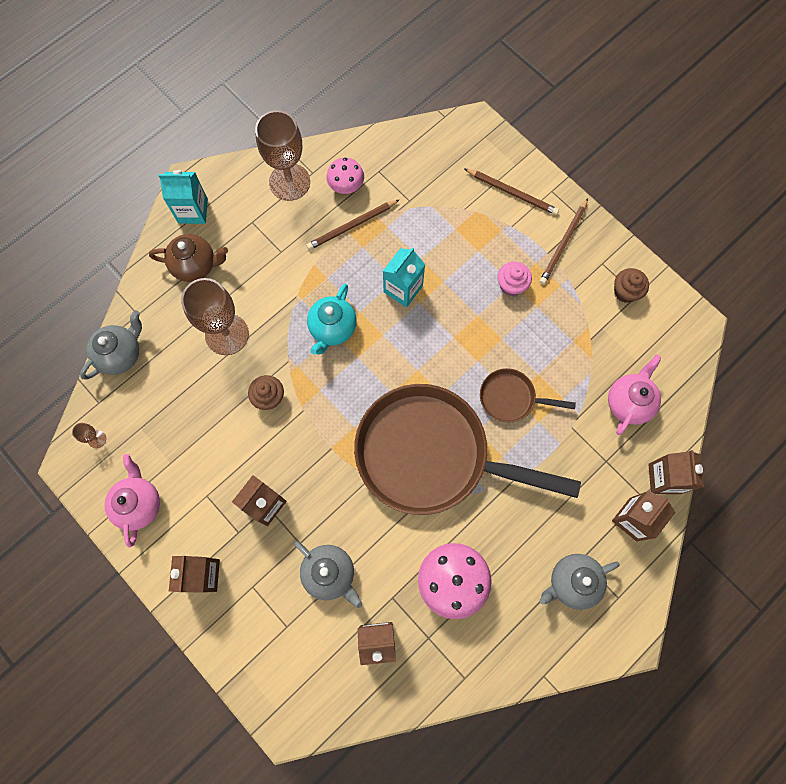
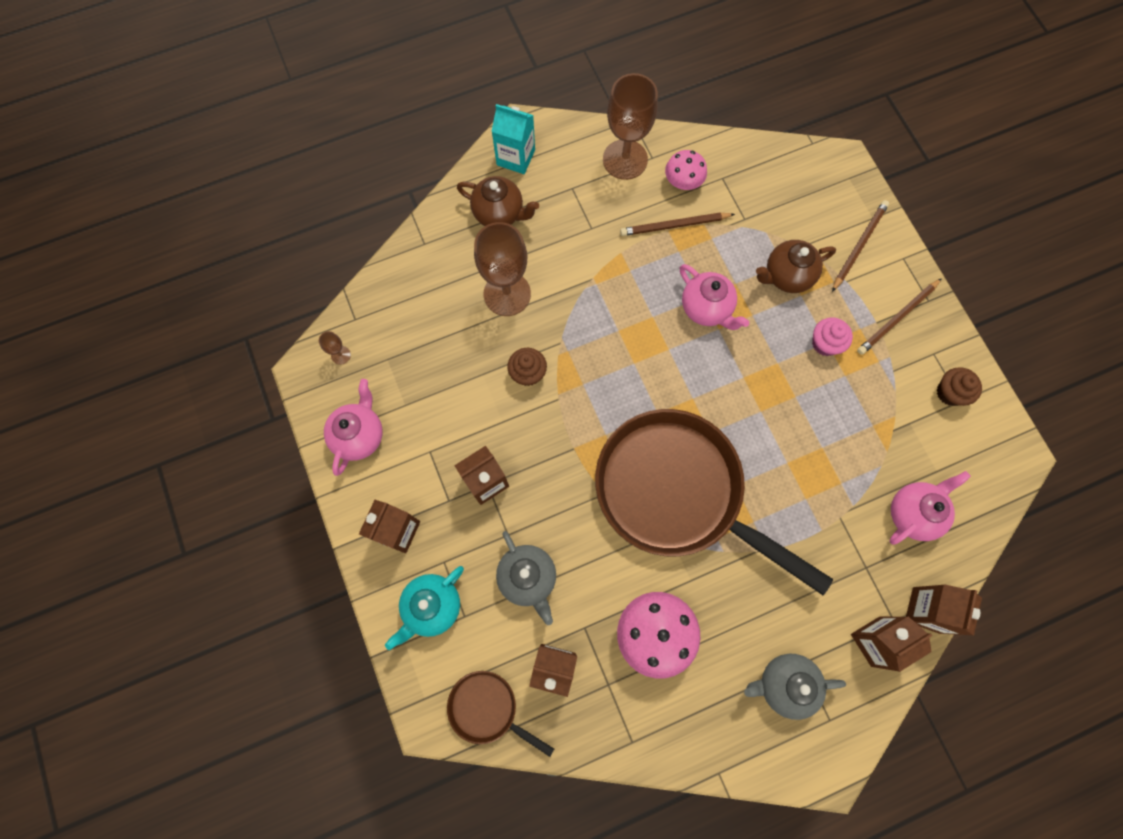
camera: 20 degrees right, 0 degrees up
grey teapot [80,310,142,380] -> none
turquoise teapot [307,284,357,355] -> turquoise teapot moved to [385,566,464,650]
turquoise carton [383,247,425,307] -> pink teapot [680,264,749,330]
brown pencil [464,168,559,215] -> brown pencil turned 105 degrees counterclockwise [832,200,889,292]
brown pan [480,368,576,423] -> brown pan moved to [447,671,554,757]
none -> brown teapot [756,240,836,293]

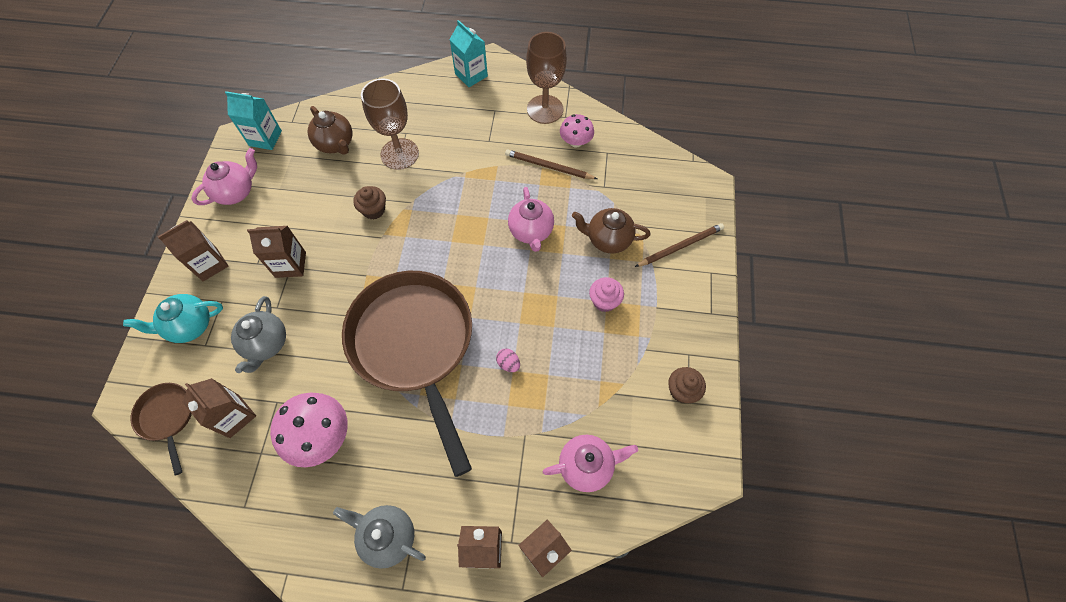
camera: 30 degrees right, 10 degrees down
brown goblet [319,331,351,365] -> turquoise carton [225,91,282,150]
brown teapot [457,176,539,226] -> brown teapot moved to [308,106,352,155]
brown pencil [857,278,942,355] -> none
none -> pink egg [496,348,520,372]

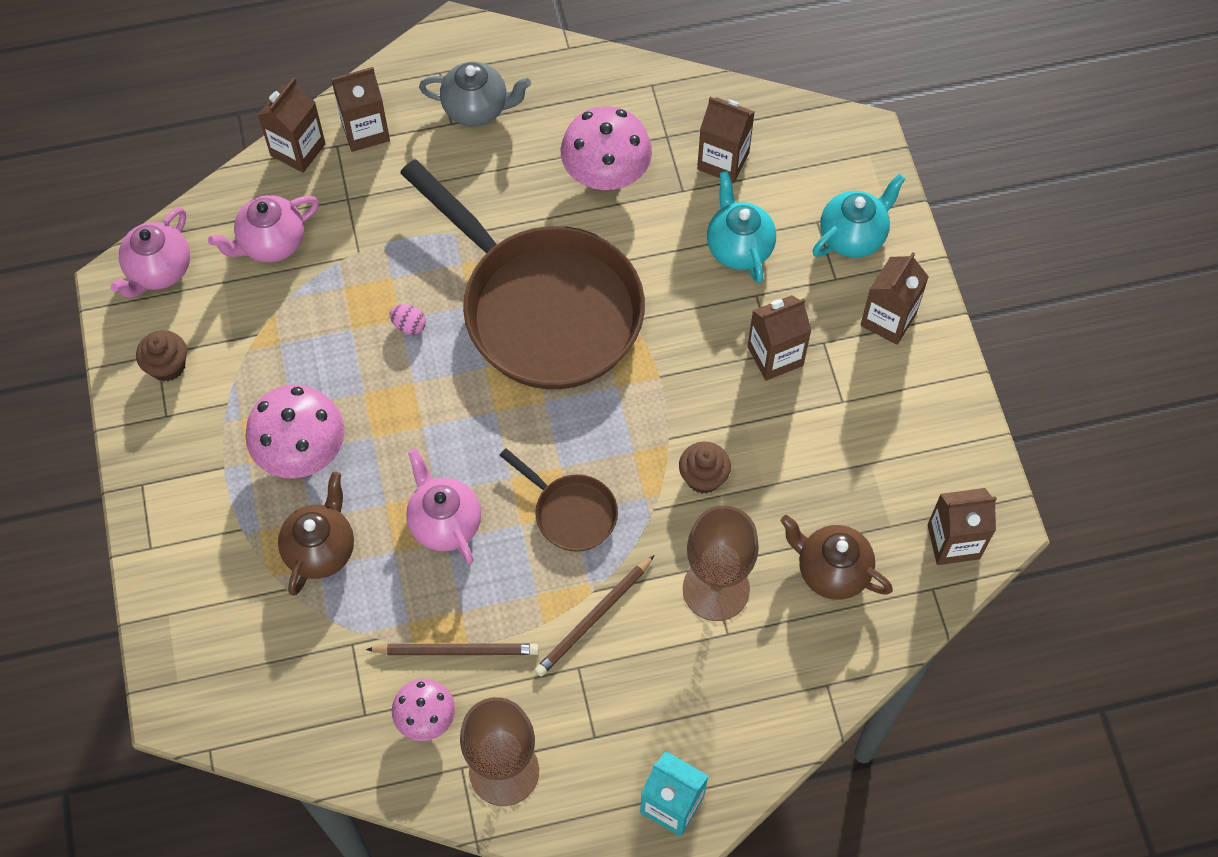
camera: 160 degrees right, 0 degrees up
brown pan [130,383,192,476] -> brown pan moved to [499,448,618,552]
pink teapot [191,148,257,205] -> pink teapot moved to [111,207,190,298]
turquoise carton [225,91,282,150] -> brown carton [927,488,997,565]
grey teapot [231,296,286,373] -> turquoise teapot [707,171,776,283]
brown teapot [572,208,651,253] -> brown teapot turned 60 degrees counterclockwise [278,472,354,596]
pink cupcake [589,277,624,312] -> pink mushroom [246,385,345,478]
brown pencil [635,223,724,267] -> brown pencil moved to [534,555,654,677]

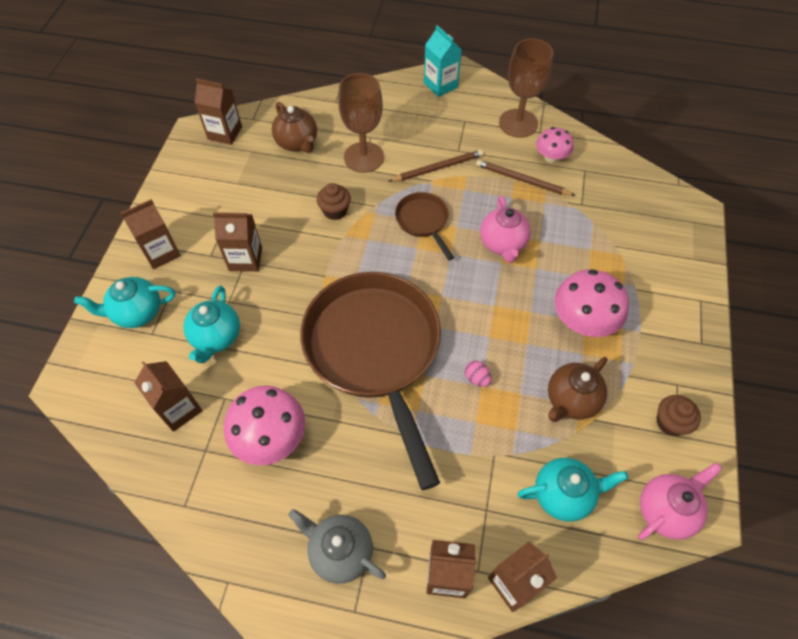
camera: 155 degrees left, 5 degrees down
pink teapot [208,195,319,262] -> turquoise teapot [517,458,628,522]
brown teapot [278,472,354,596] -> brown teapot moved to [548,357,608,422]

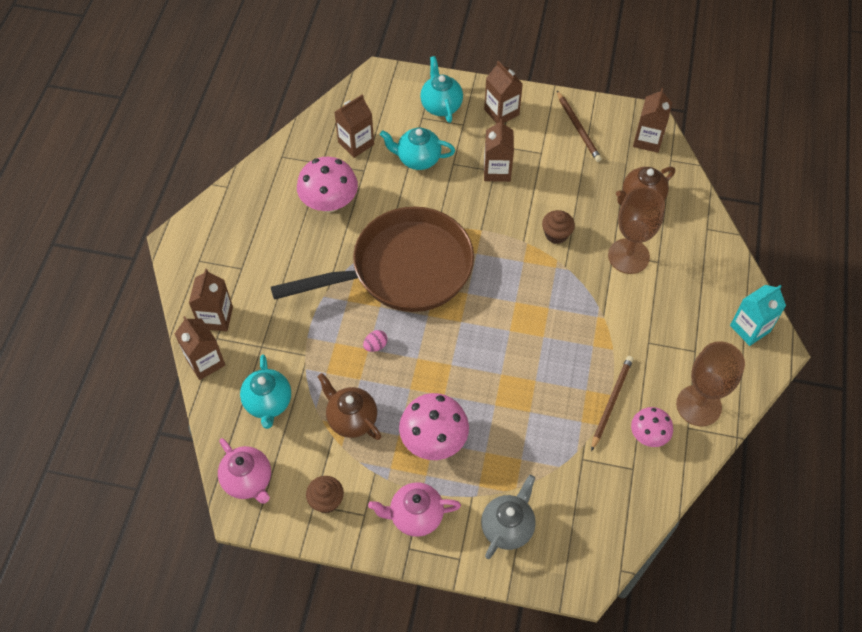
camera: 90 degrees right, 0 degrees up
grey teapot [288,509,386,584] -> grey teapot moved to [481,475,536,559]
brown pencil [389,150,484,182] -> brown pencil moved to [557,91,602,162]
brown pan [395,192,454,260] -> none
pink teapot [480,196,531,263] -> pink teapot moved to [368,482,461,537]

